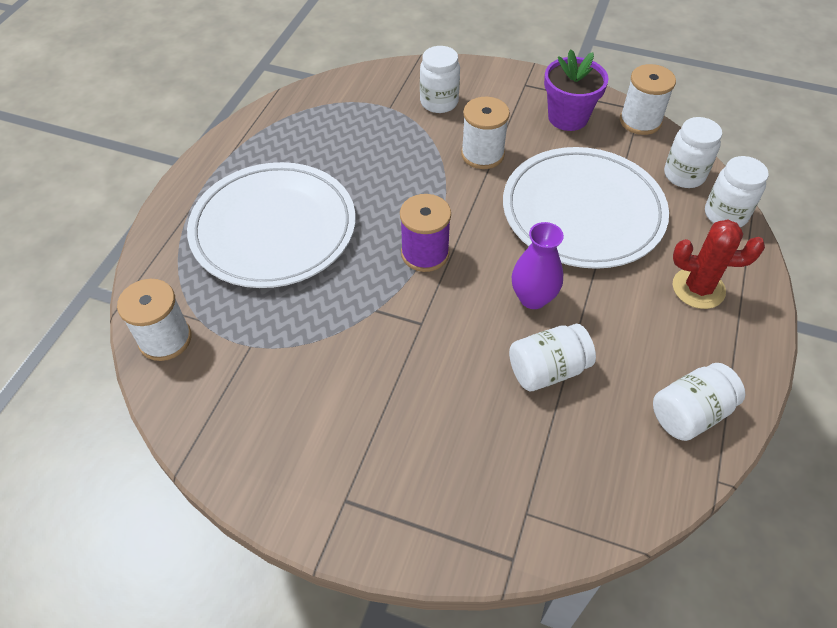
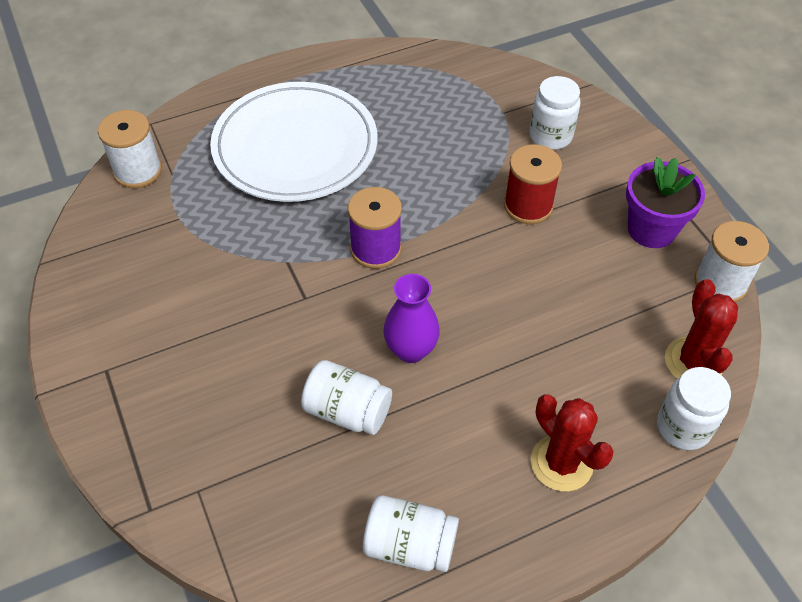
camera: 45 degrees right, 0 degrees up
white spool [461,97,510,169] -> red spool [504,144,562,224]
white plate [503,147,669,269] -> none
white jar [664,117,722,188] -> red cactus [665,279,738,379]

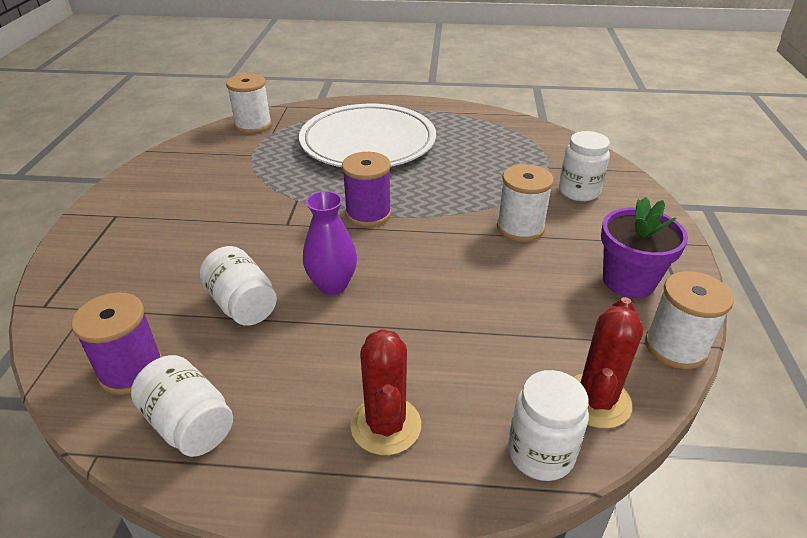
camera: 30 degrees right, 15 degrees down
red spool [504,144,562,224] -> white spool [497,164,554,242]
none -> purple spool [71,292,163,395]

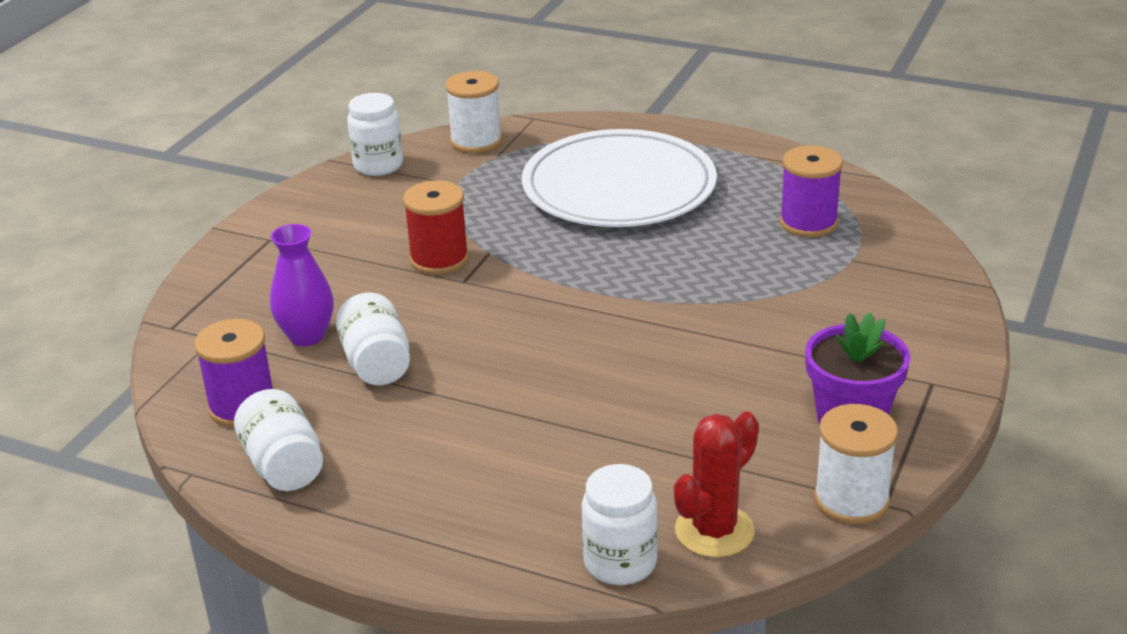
camera: 20 degrees right, 5 degrees down
purple vase [303,191,357,295] -> purple vase moved to [270,224,334,346]
purple spool [342,152,391,227] -> purple spool moved to [779,145,843,237]
red cactus [350,329,421,455] -> none
white spool [497,164,554,242] -> none
white jar [559,131,610,201] -> white jar moved to [347,93,403,176]
none -> red spool [403,181,469,275]

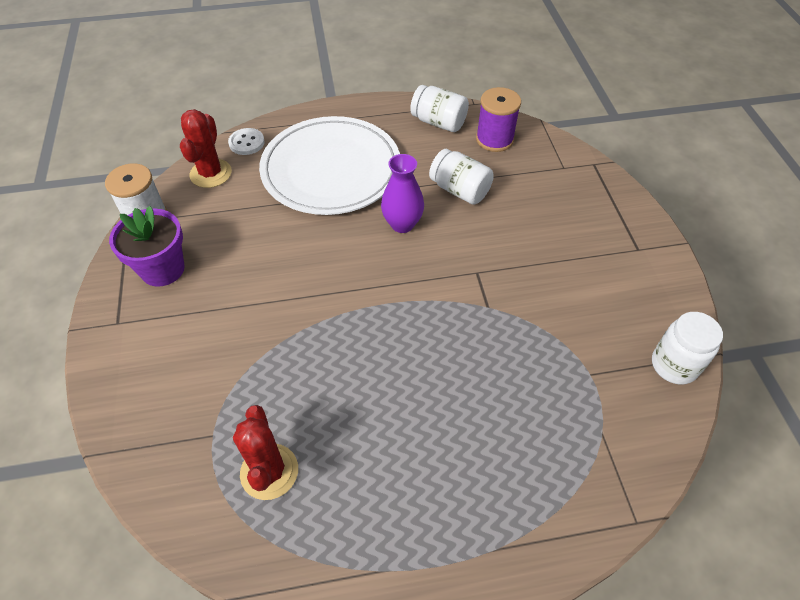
camera: 145 degrees right, 20 degrees up
purple vase [270,224,334,346] -> purple vase moved to [381,154,424,233]
red spool [403,181,469,275] -> none
white spool [445,71,502,153] -> none
white plate [522,129,717,227] -> white plate moved to [259,116,400,215]
white jar [582,464,658,585] -> white button [228,128,265,155]
purple spool [779,145,843,237] -> red cactus [233,405,298,500]

